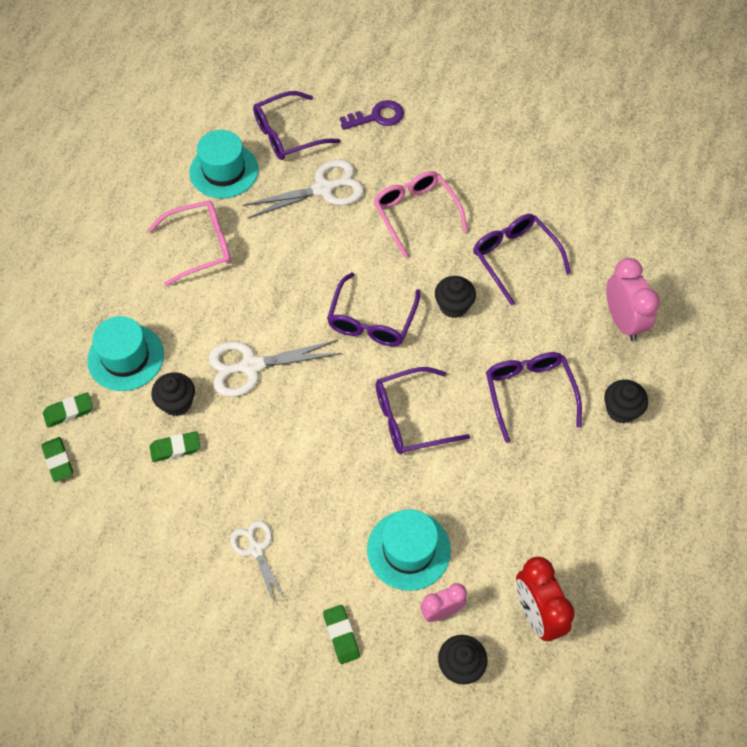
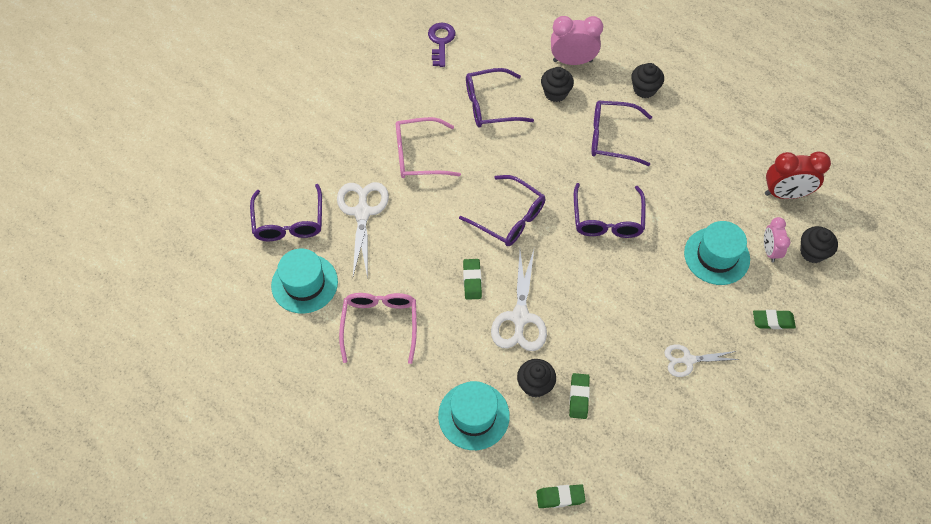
camera: 70 degrees left, 0 degrees up
green eraser [43,392,93,428] -> green eraser moved to [463,259,482,300]
purple key [340,100,404,130] -> purple key moved to [428,23,455,67]
black cupcake [435,276,476,318] -> black cupcake moved to [541,67,574,102]

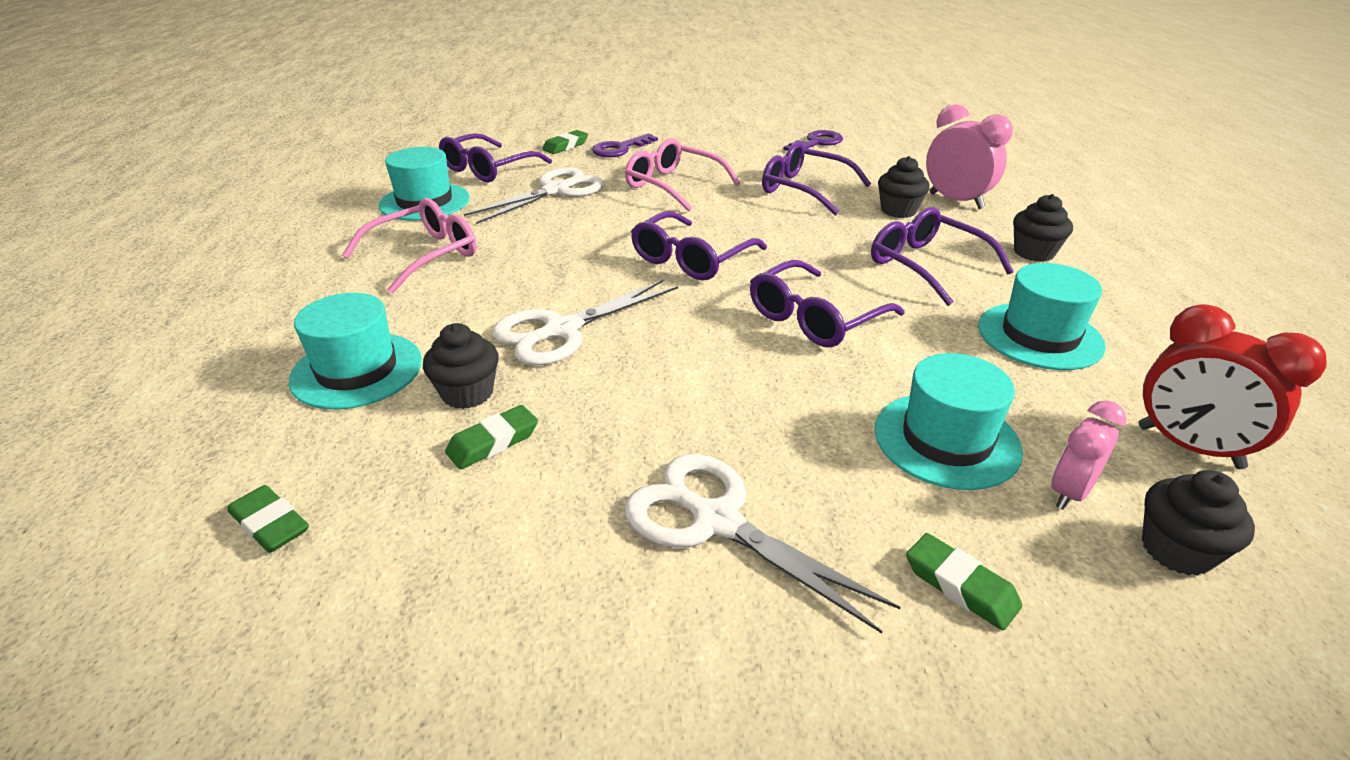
camera: 45 degrees right, 25 degrees down
purple glasses [459,175,545,246] -> purple glasses turned 45 degrees clockwise [631,211,767,280]
green eraser [463,259,482,300] -> green eraser moved to [542,130,588,154]
white scissors [664,344,740,377] -> white scissors [625,454,901,634], size x1.62
none -> purple key [592,133,658,157]
none -> turquoise hat [978,263,1106,370]

